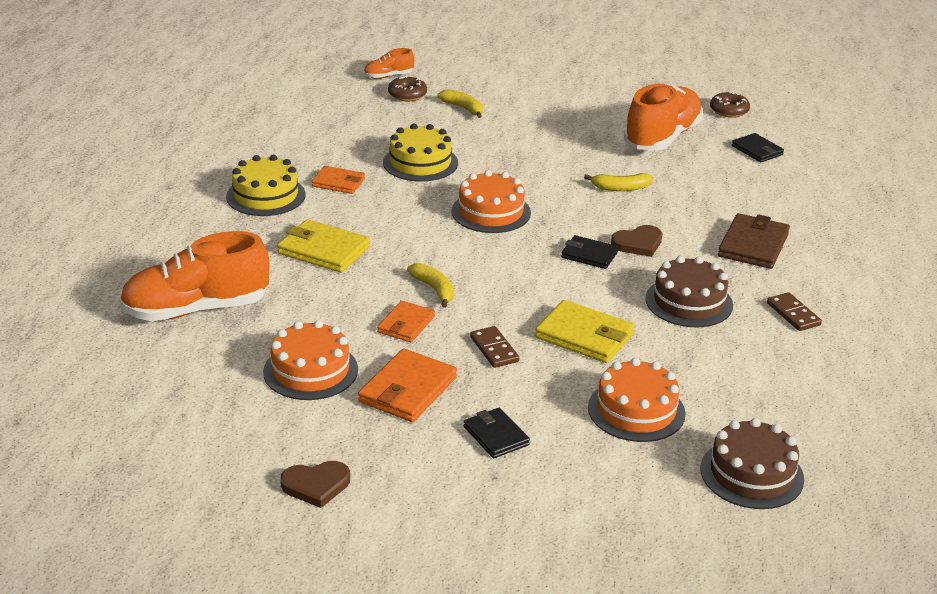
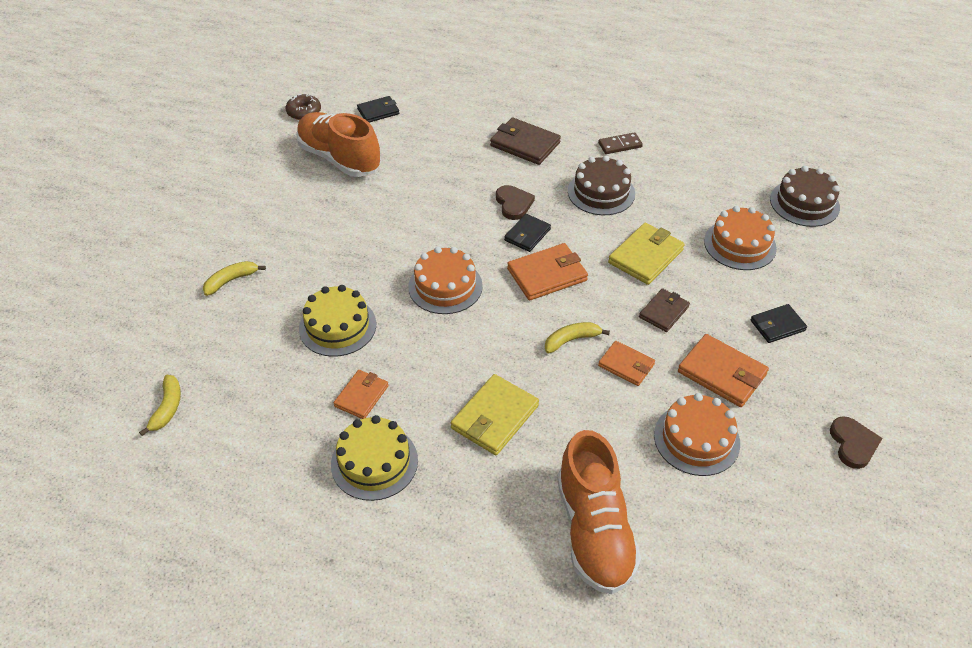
camera: 80 degrees left, 15 degrees up
orange shoe [364,48,414,79] -> none
brown donut [388,76,427,101] -> none
brown domino [470,326,519,368] -> brown wallet [639,288,690,332]
yellow banana [584,173,652,191] -> yellow banana moved to [139,375,181,436]
none -> orange wallet [507,243,588,301]

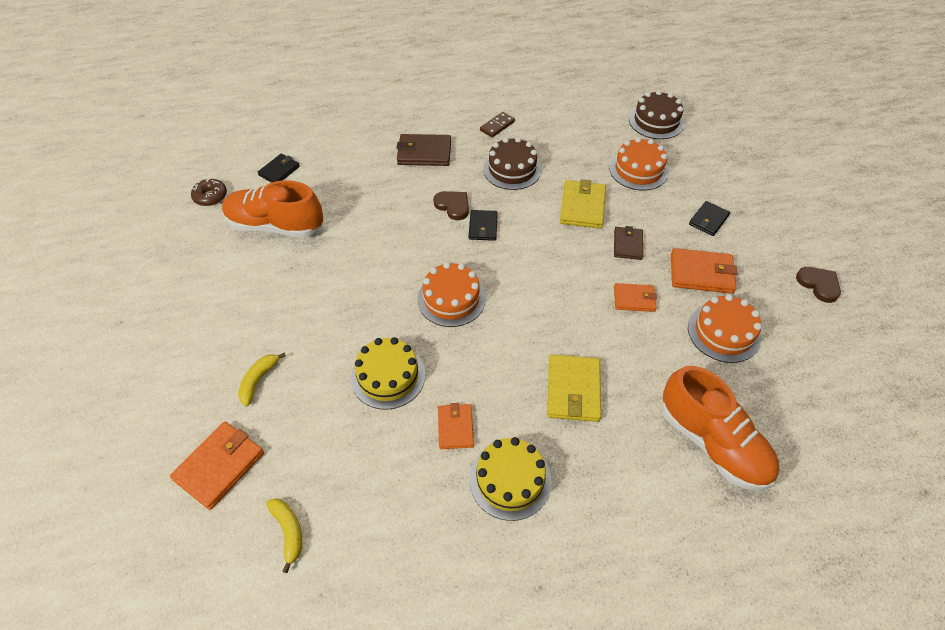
camera: 30 degrees left, 5 degrees up
orange wallet [507,243,588,301] -> orange wallet moved to [170,422,264,510]
yellow banana [545,322,610,353] -> none

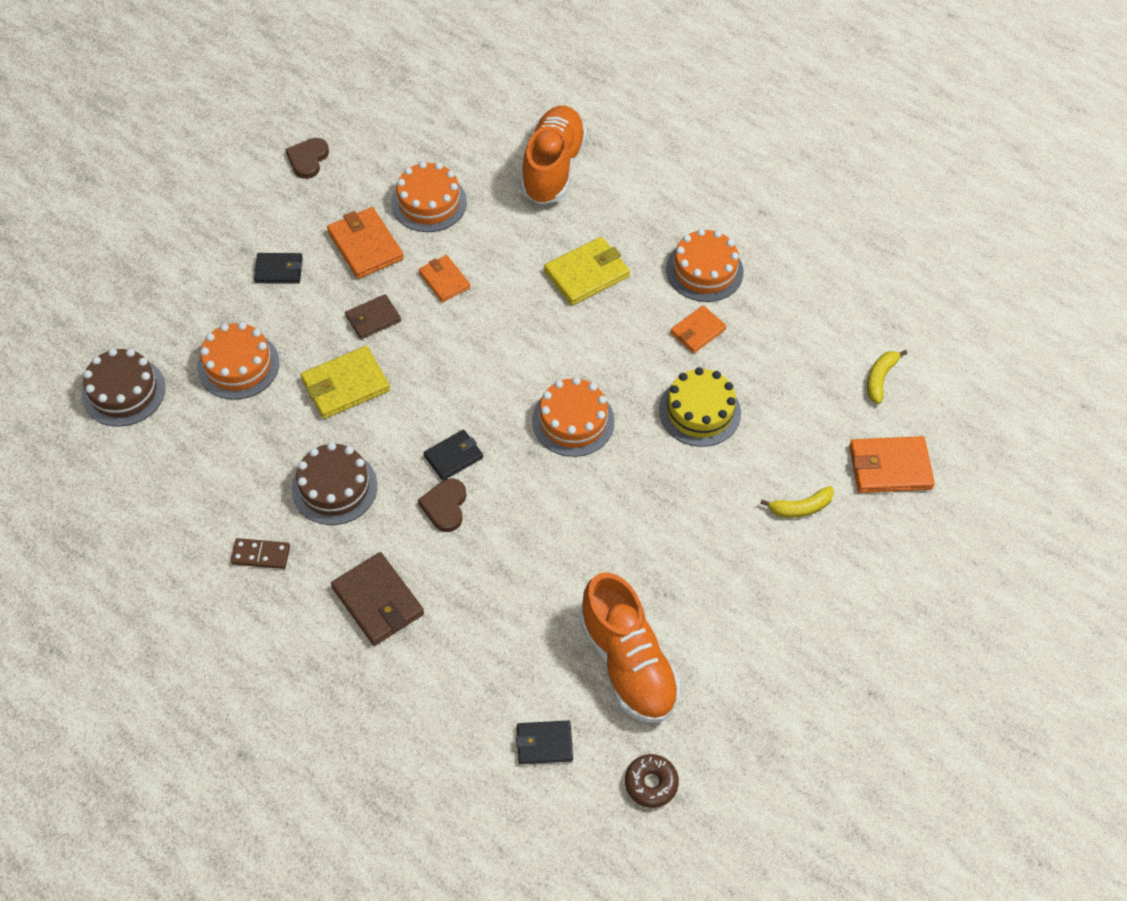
camera: 130 degrees left, 5 degrees up
yellow cake [469,437,552,521] -> orange cake [666,228,743,302]

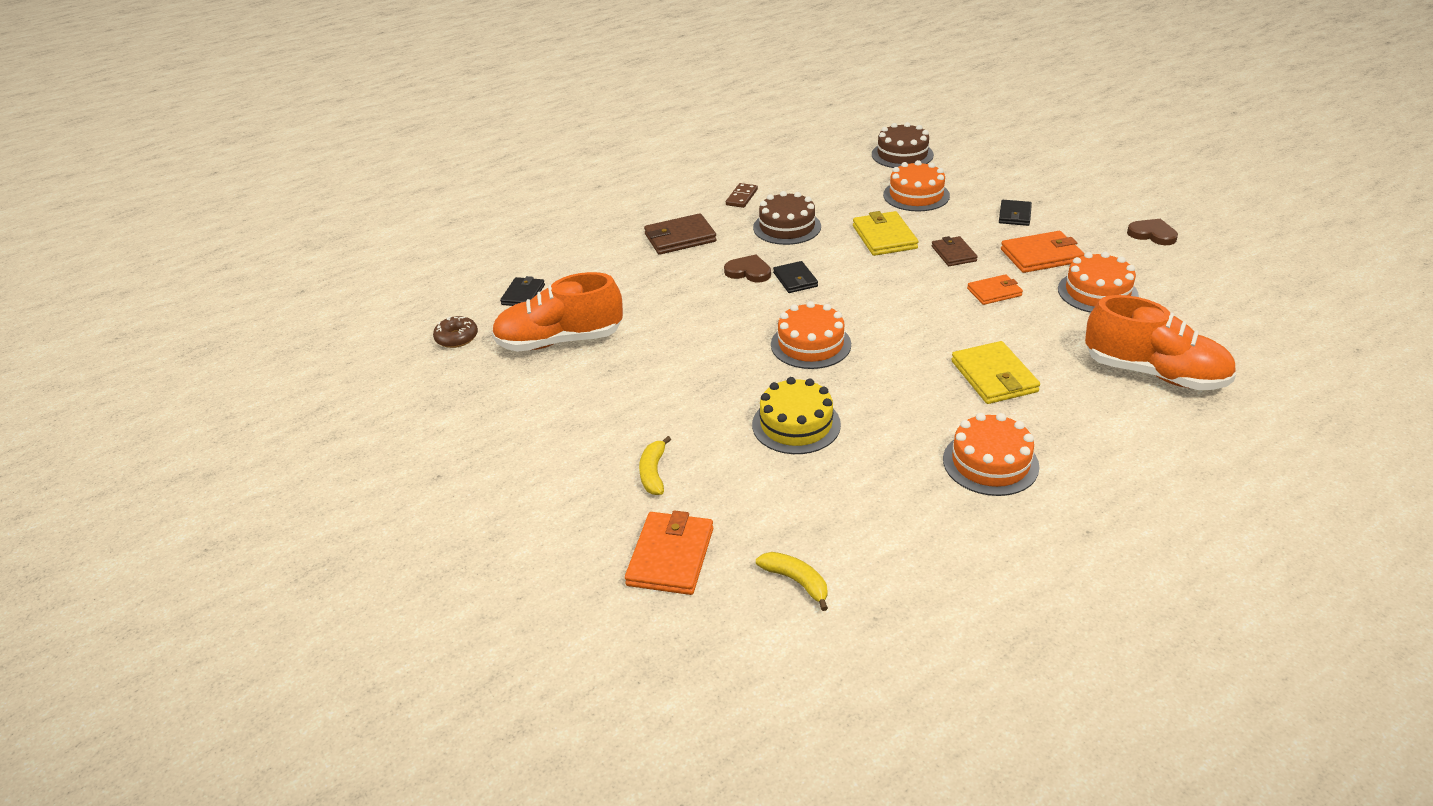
camera: 110 degrees right, 20 degrees down
orange wallet [670,305,727,353] -> none

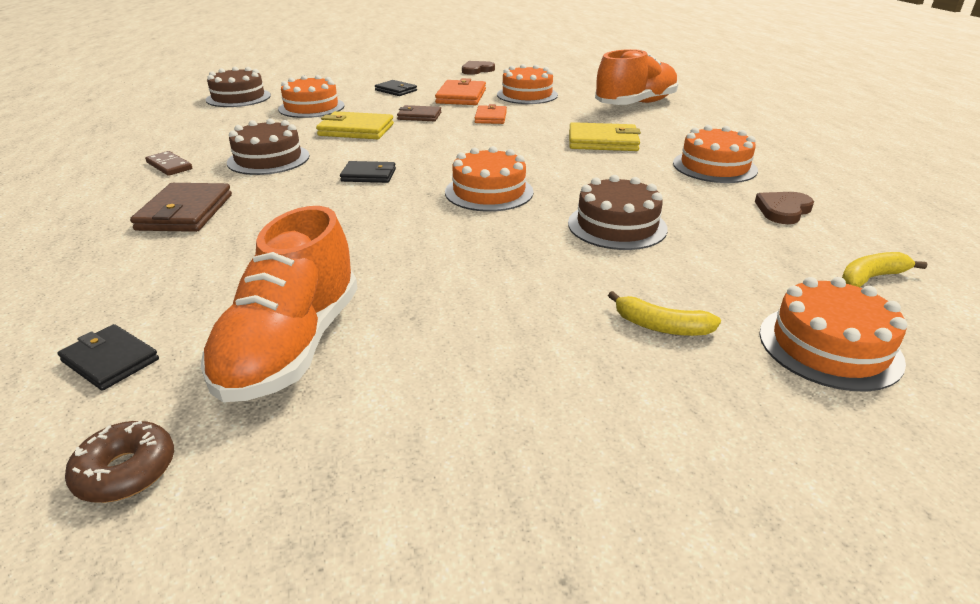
camera: 70 degrees left, 5 degrees down
orange wallet [625,510,713,595] -> orange cake [759,277,907,391]
brown heart [724,254,771,283] -> brown heart moved to [755,192,814,224]
yellow cake [752,377,841,454] -> brown cake [568,175,668,250]

